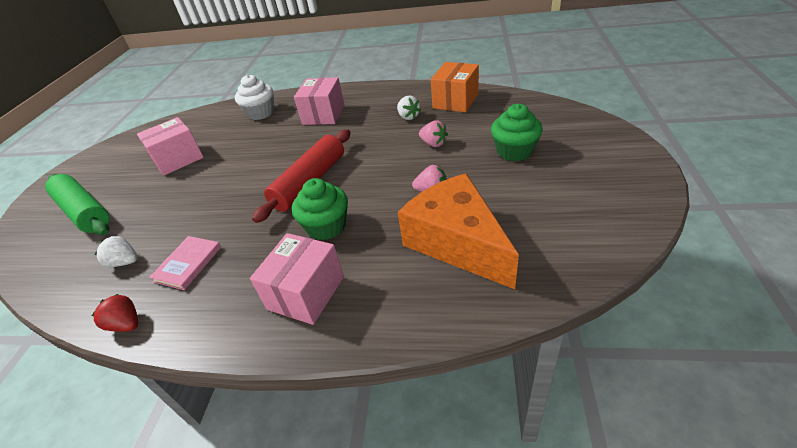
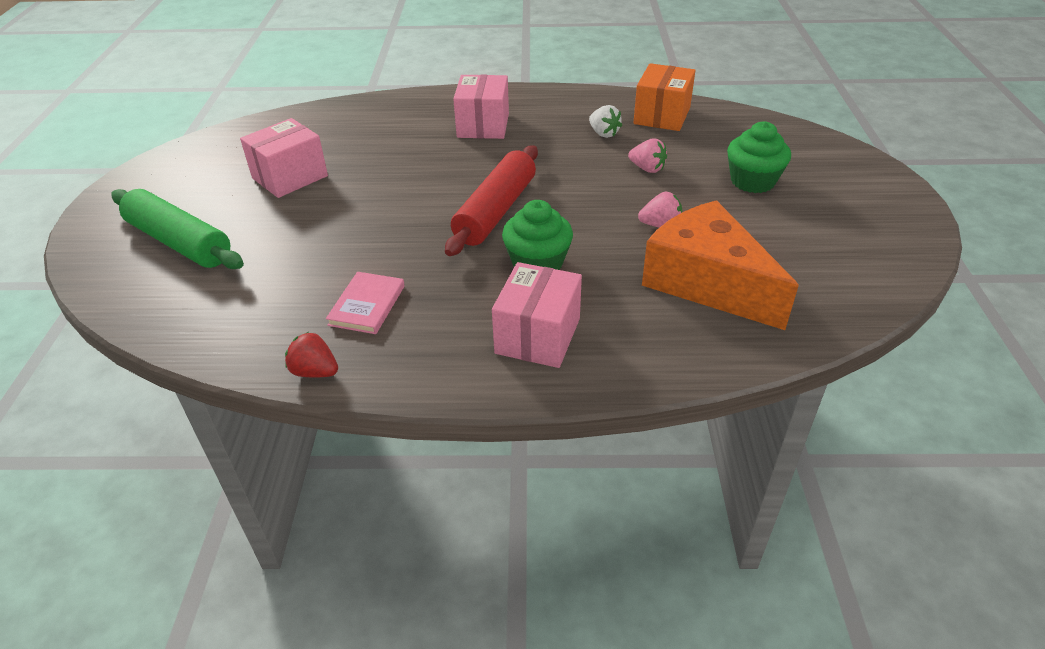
camera: 10 degrees left, 0 degrees up
white strawberry [95,236,138,267] -> none
white cupcake [235,75,274,120] -> none

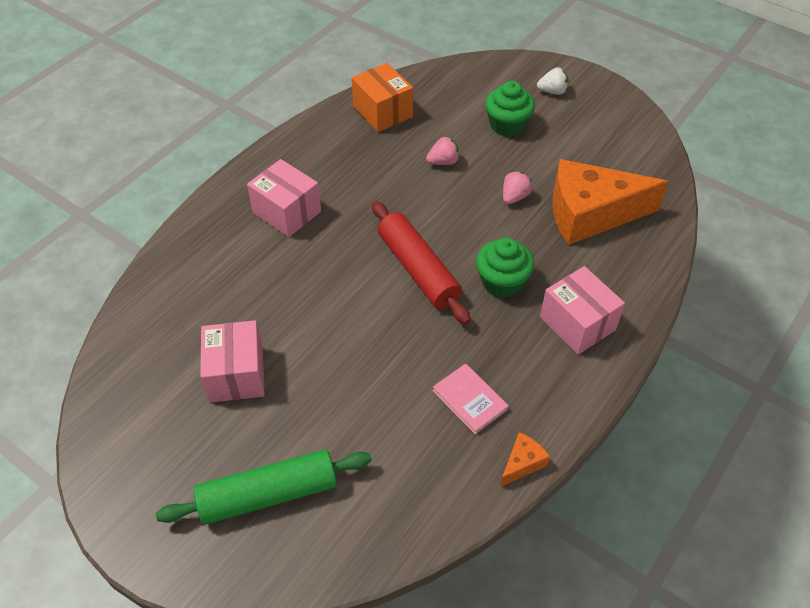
camera: 55 degrees left, 10 degrees up
red strawberry [285,332,338,378] -> orange cheese [500,432,550,487]
white strawberry [589,105,622,138] -> white strawberry moved to [537,67,569,95]

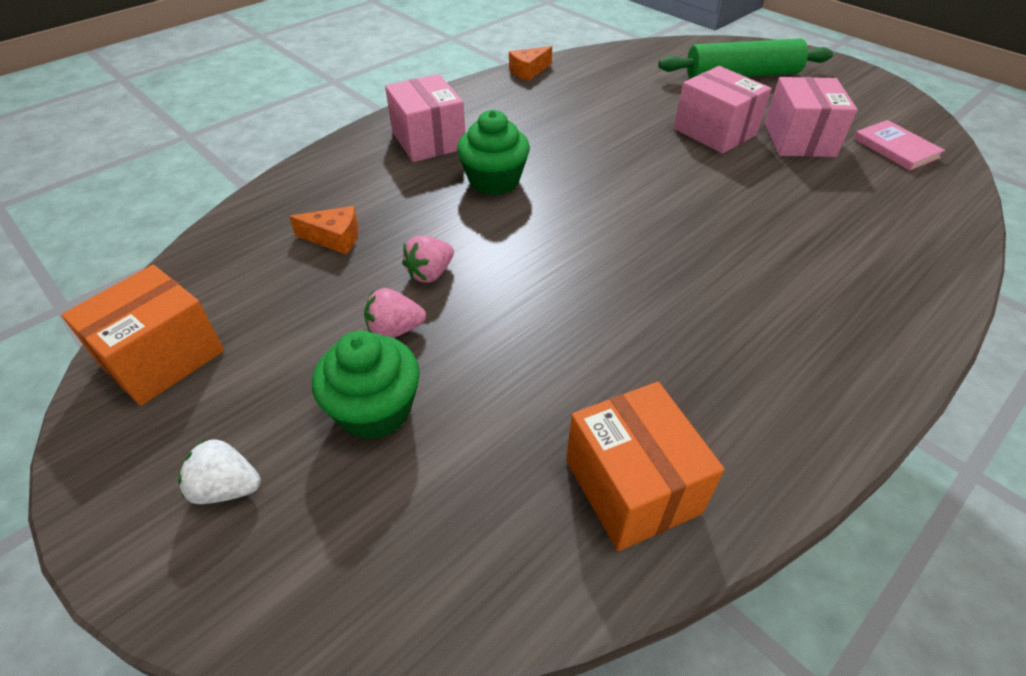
camera: 170 degrees left, 5 degrees down
pink box [247,159,321,237] -> pink box moved to [674,66,772,154]
red rolling pin [372,201,471,324] -> none
pink strawberry [426,136,460,165] -> pink strawberry moved to [364,288,426,338]
pink book [433,364,509,435] -> pink book moved to [854,120,945,171]
orange cheese [552,159,669,245] -> orange cheese [289,206,359,254], size x0.41
none -> orange box [61,265,224,406]

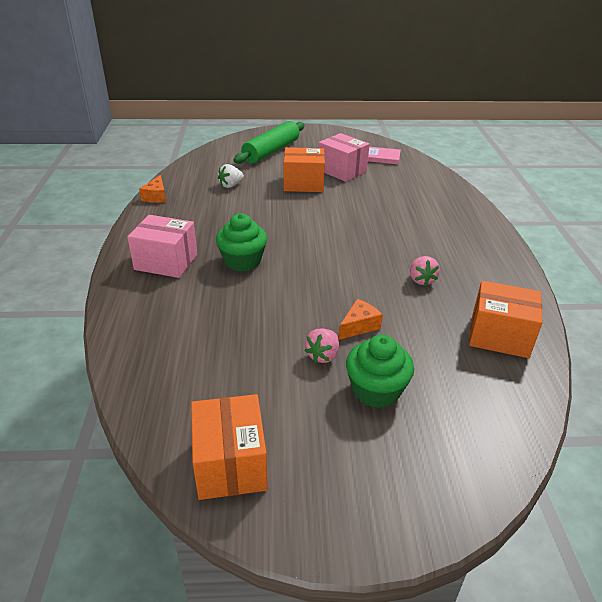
camera: 50 degrees left, 10 degrees down
white strawberry [178,439,261,504] -> white strawberry moved to [218,164,244,188]
orange cheese [289,206,359,254] -> orange cheese moved to [338,299,383,340]
pink strawberry [402,236,454,283] -> pink strawberry moved to [410,256,440,286]
pink box [674,66,772,154] -> orange box [284,147,325,192]

